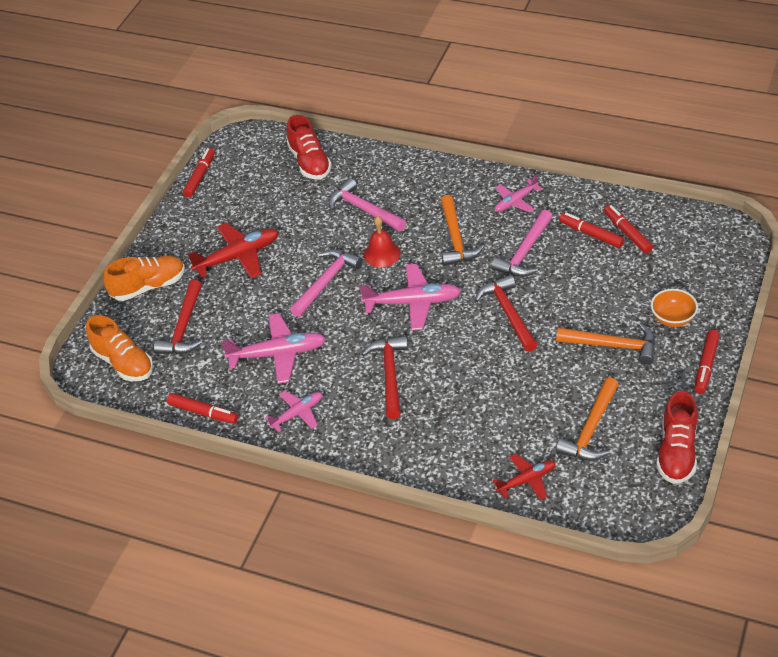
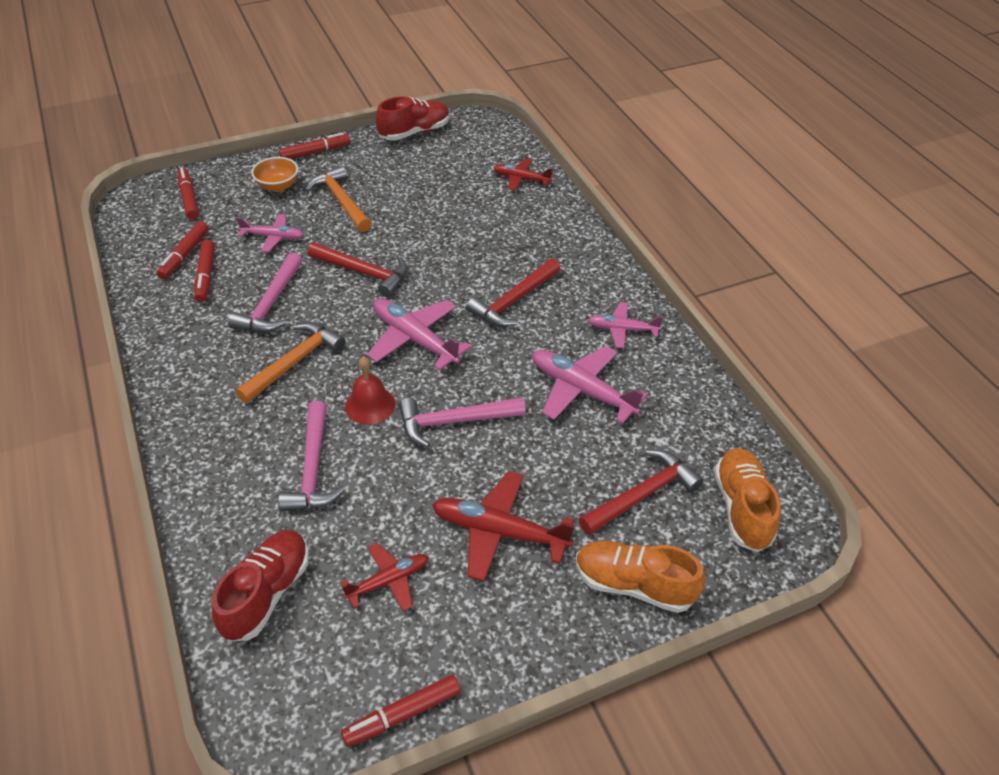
camera: 140 degrees left, 0 degrees up
red marker [167,393,238,424] -> red marker moved to [178,168,199,219]
red hammer [475,275,538,352] -> red hammer turned 90 degrees counterclockwise [308,242,408,297]
pink hammer [491,209,553,277] -> pink hammer turned 120 degrees clockwise [228,253,302,332]
pink plane [495,175,543,213] -> pink plane moved to [236,214,304,252]
orange hammer [556,377,619,461] -> none
none -> red plane [341,543,429,611]

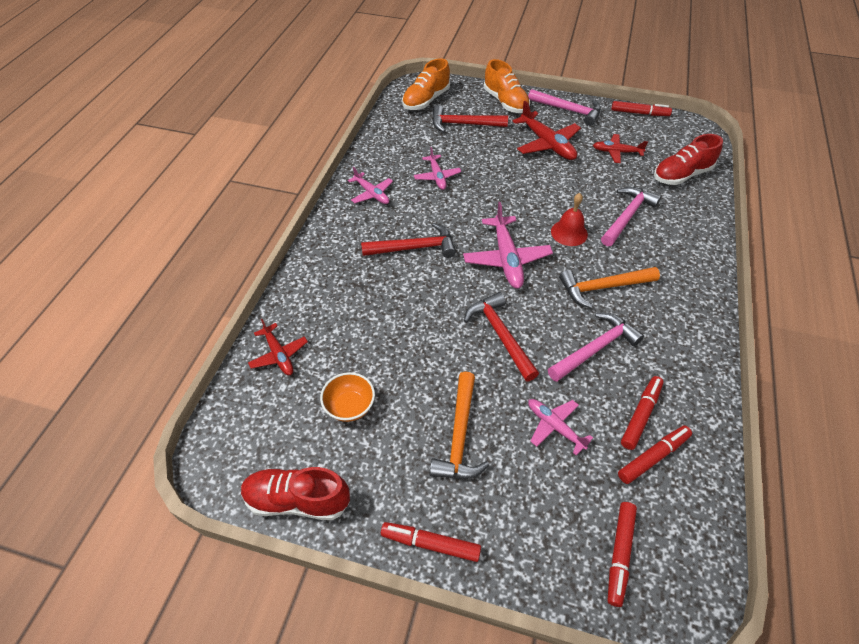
camera: 140 degrees left, 5 degrees up
orange bowl [251,157,299,192] -> orange bowl moved to [320,372,375,422]
pink hammer [399,397,526,448] -> pink hammer moved to [528,89,601,126]
pink plane [532,346,648,424] -> pink plane [414,147,461,190], size x0.61

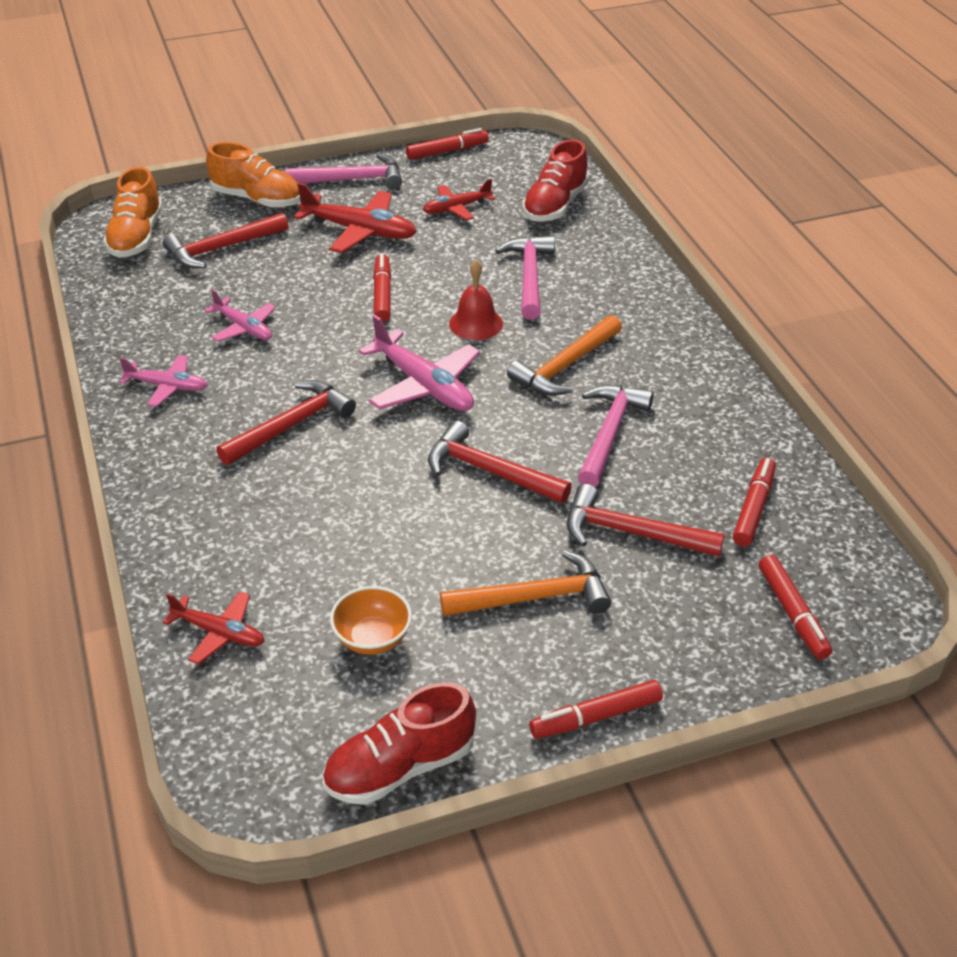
camera: 35 degrees left, 10 degrees down
orange hammer [430,372,489,479] -> orange hammer turned 75 degrees counterclockwise [440,550,611,616]
pink plane [528,399,593,455] -> red hammer [567,484,725,556]
red marker [621,376,664,450] -> red marker moved to [373,254,391,322]

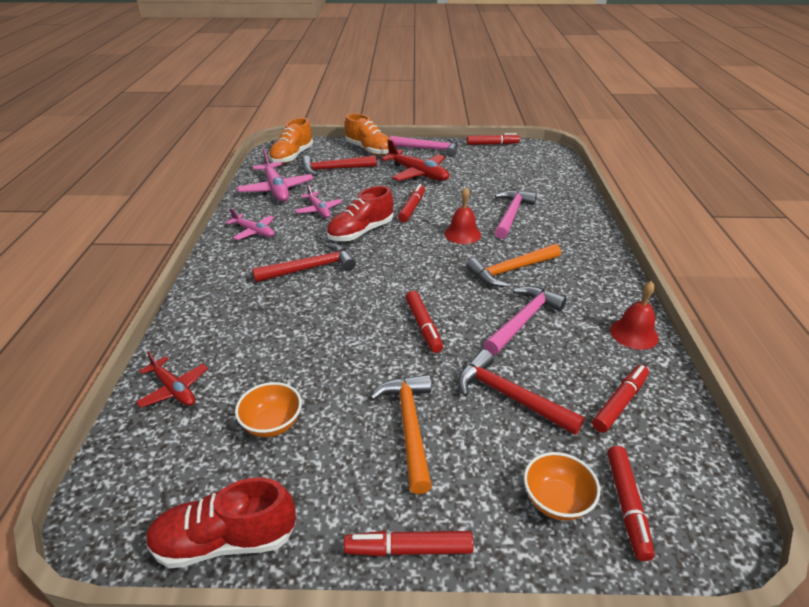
camera: 20 degrees right, 5 degrees down
pink plane [358,315,480,411] -> pink plane moved to [237,149,314,202]
red plane [423,178,495,220] -> none
red hammer [428,421,572,503] -> red marker [406,291,443,353]
orange hammer [440,550,611,616] -> orange hammer turned 105 degrees counterclockwise [370,374,432,494]
red shoe [522,139,589,222] -> red shoe moved to [326,186,393,241]
none -> orange bowl [524,452,600,520]
none -> red bell [610,281,659,350]

